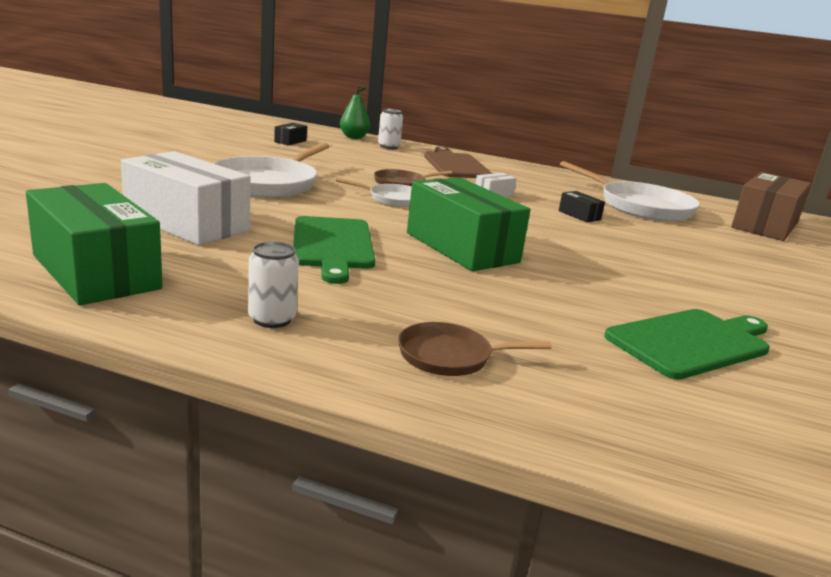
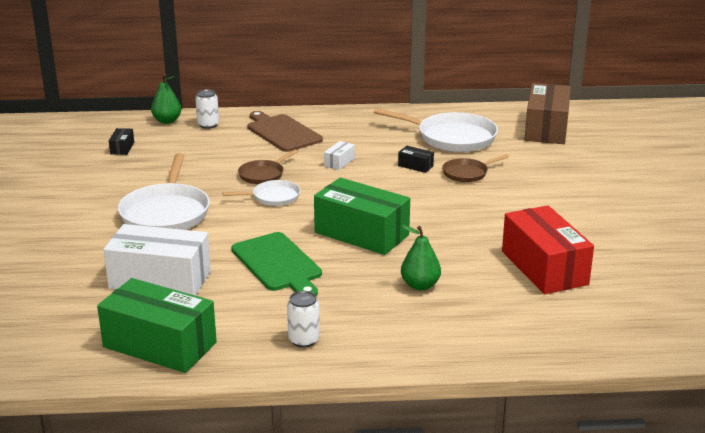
camera: 20 degrees left, 5 degrees up
brown pan [398,322,552,376] -> brown pan moved to [442,154,509,182]
green cutting board [604,309,770,379] -> red box [502,205,594,294]
none -> green pear [401,225,441,290]

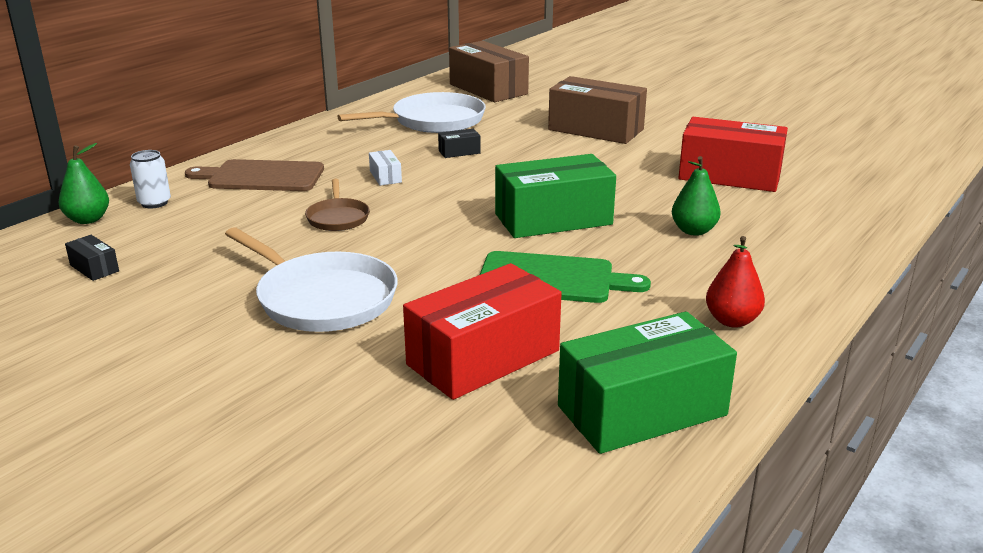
camera: 50 degrees left, 0 degrees up
white box [103,224,211,296] -> red box [403,263,562,400]
white pan [223,180,301,206] -> none
white can [287,291,320,348] -> red pear [706,236,765,328]
brown pan [442,154,509,182] -> none
none -> brown box [548,76,647,144]

